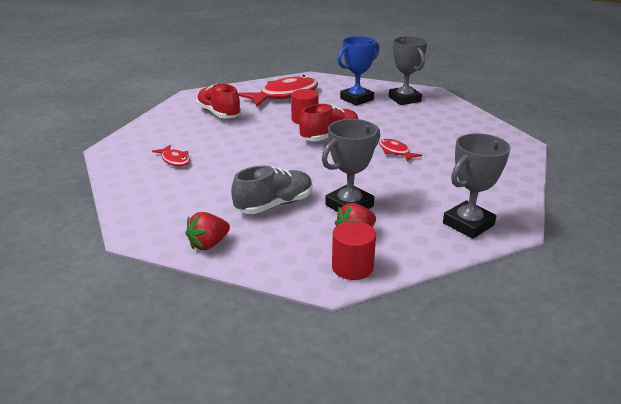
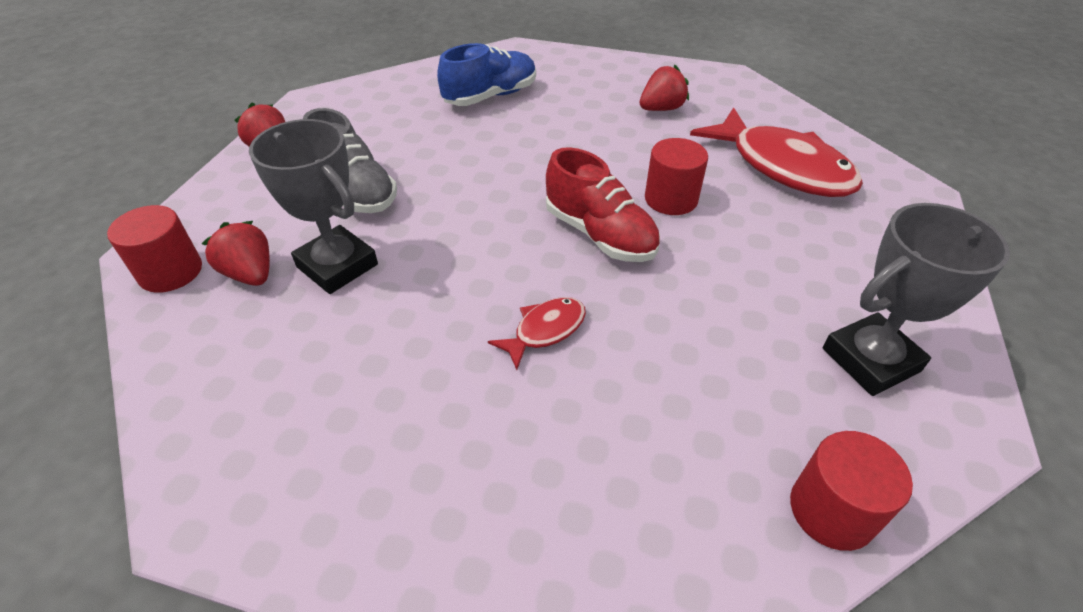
camera: 85 degrees right, 15 degrees up
red fish [152,145,190,166] -> blue shoe [437,43,536,106]
red shoe [196,84,241,118] -> red strawberry [640,65,689,111]
blue trophy [337,36,380,106] -> none
grey trophy [443,133,510,239] -> none
none -> red cylinder [790,431,913,551]

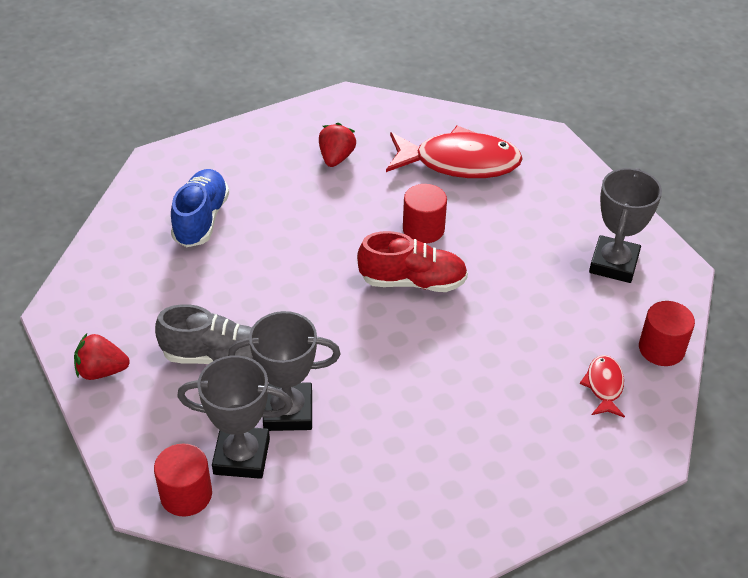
camera: 45 degrees left, 0 degrees up
red strawberry [201,221,270,286] -> grey trophy [177,355,293,479]
red fish [488,297,586,370] -> red fish moved to [580,355,625,418]

